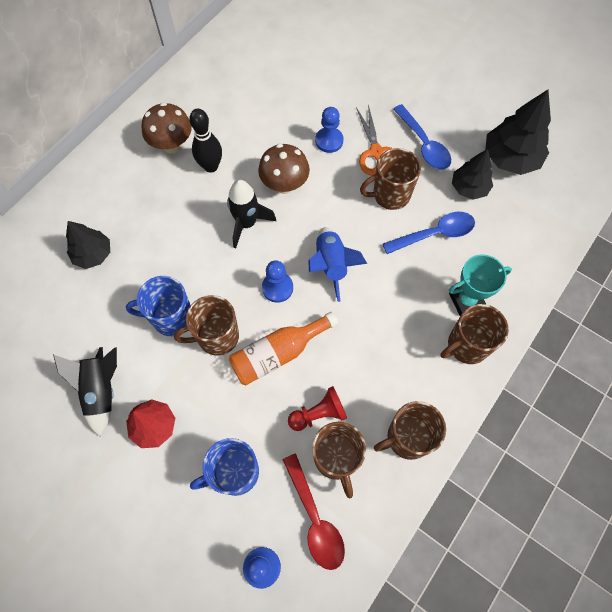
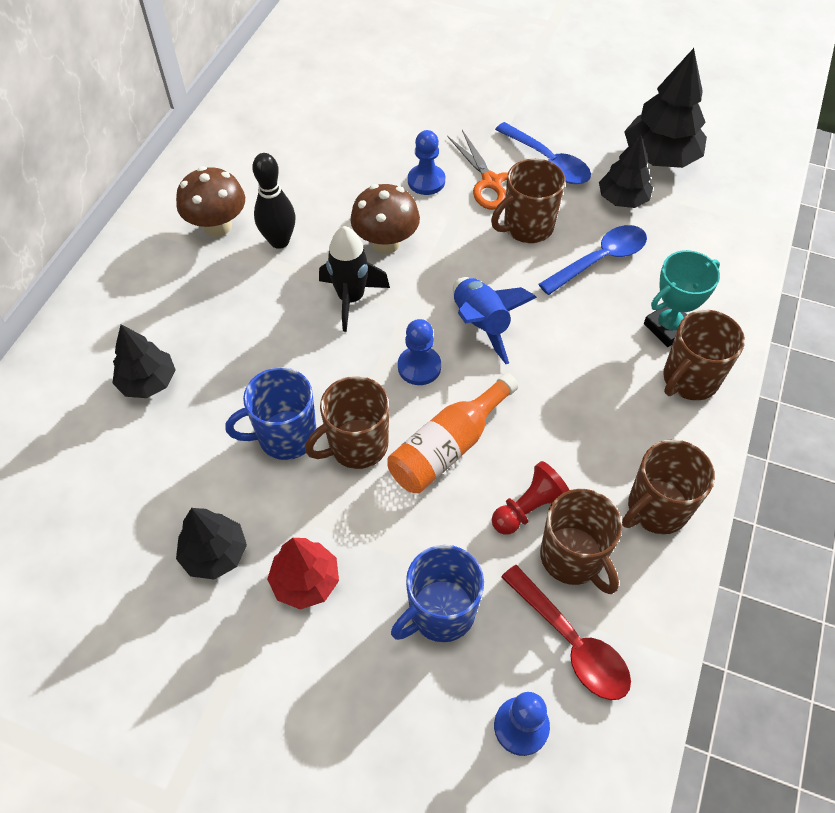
camera: 15 degrees left, 10 degrees down
black rocket [53,347,117,436] -> black tree [176,508,247,580]

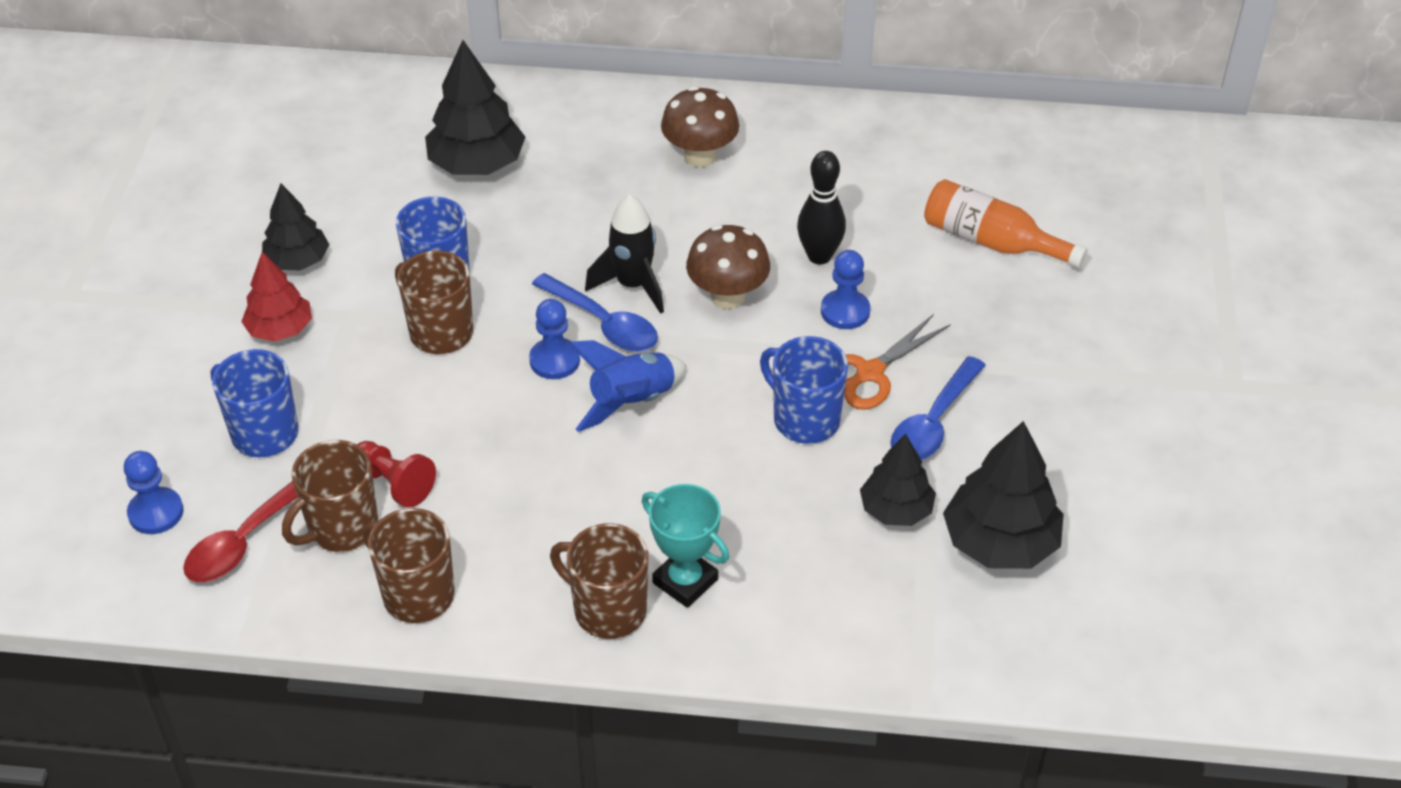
camera: 75 degrees right, 10 degrees down
black tree [112,324,176,398] -> black tree [425,40,525,175], size x1.56
black bowling pin [252,153,295,249] -> black bowling pin moved to [797,151,846,264]
orange bottle [387,373,518,493] -> orange bottle moved to [924,179,1088,268]
brown mug [491,158,566,243] -> blue mug [760,336,848,444]
blue spoon [538,225,647,295] -> blue spoon moved to [532,273,658,352]

